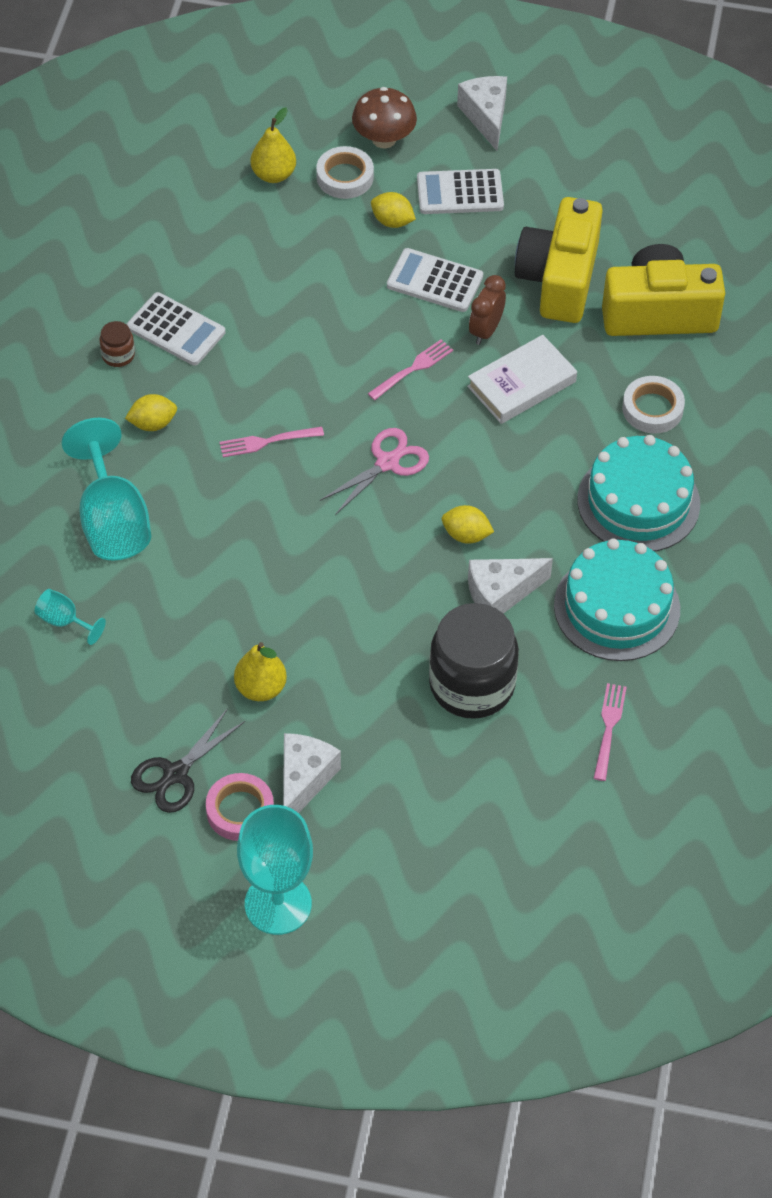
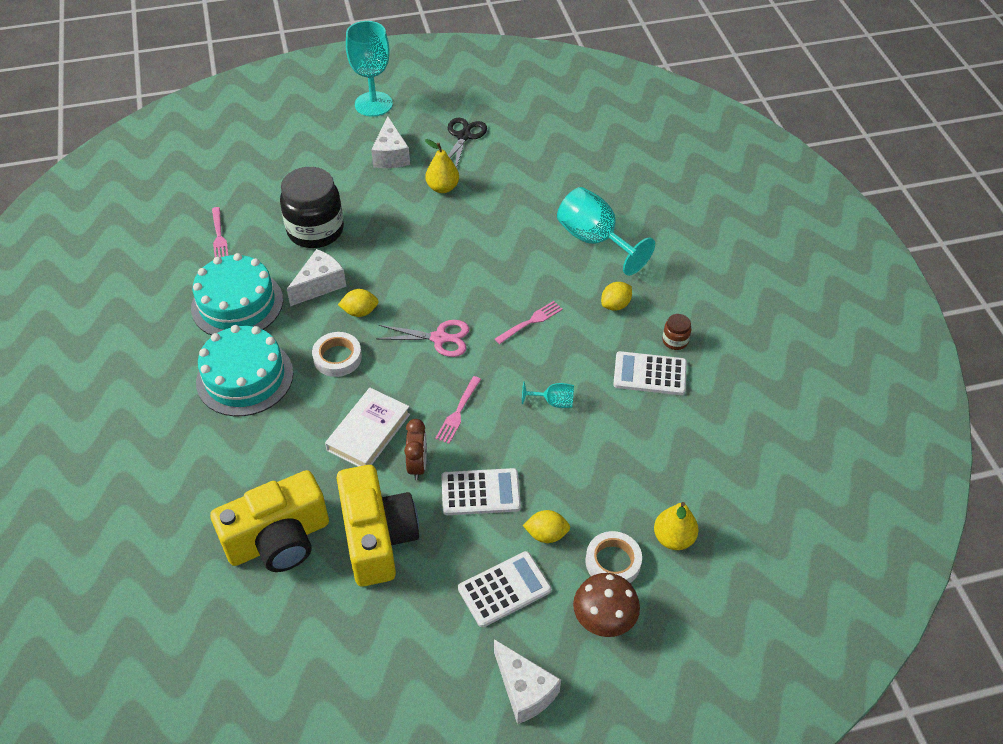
camera: 155 degrees right, 5 degrees down
turquoise goblet [34,589,106,645] -> turquoise goblet moved to [522,382,574,408]
pink tape [206,773,274,841] -> none
pink scissors [320,428,429,515] -> pink scissors turned 105 degrees counterclockwise [377,320,470,357]
white tape [622,376,685,434] -> white tape moved to [312,332,362,377]

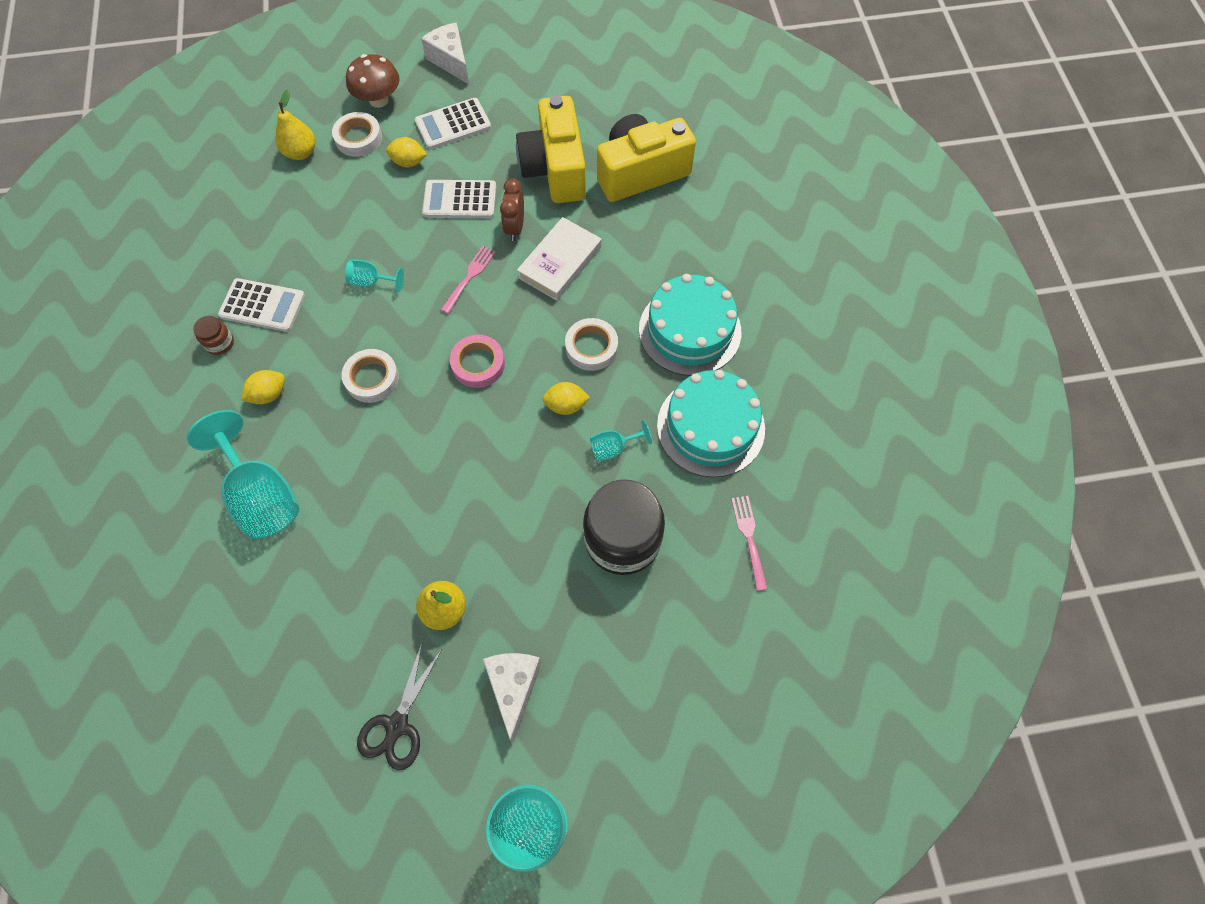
camera: 175 degrees left, 15 degrees up
white cheese [287,249,346,306] -> turquoise goblet [590,420,652,461]
pink scissors [377,320,470,357] -> pink tape [450,335,505,388]
pink fork [495,301,563,344] -> white tape [342,349,399,403]

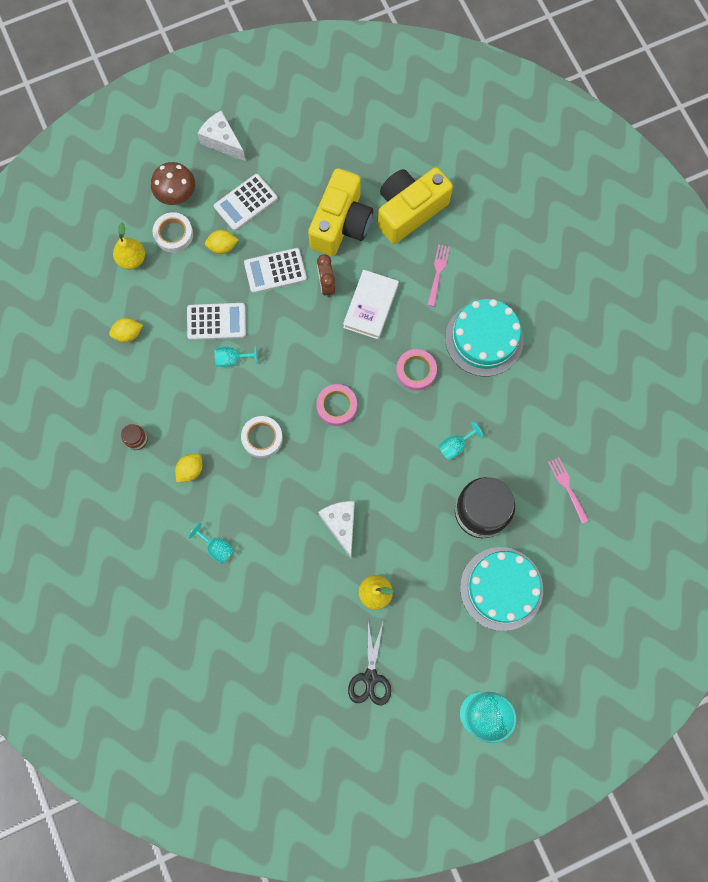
camera: 15 degrees left, 10 degrees up
turquoise goblet [187,410,299,539] -> turquoise goblet [188,523,234,564], size x0.47
white calculator [218,278,305,332] -> white calculator moved to [187,303,246,340]
pink fork [441,246,496,314] -> pink fork moved to [427,244,450,307]
white cheese [483,653,542,743] -> white cheese moved to [318,501,355,558]
yellow camera [516,95,586,203] -> yellow camera turned 135 degrees counterclockwise [308,168,373,256]
yellow lemon [542,382,590,415] -> yellow lemon moved to [109,318,143,342]
white tape [565,318,618,371] -> pink tape [396,349,437,391]
turquoise cake [657,370,765,477] -> turquoise cake moved to [460,547,543,631]

